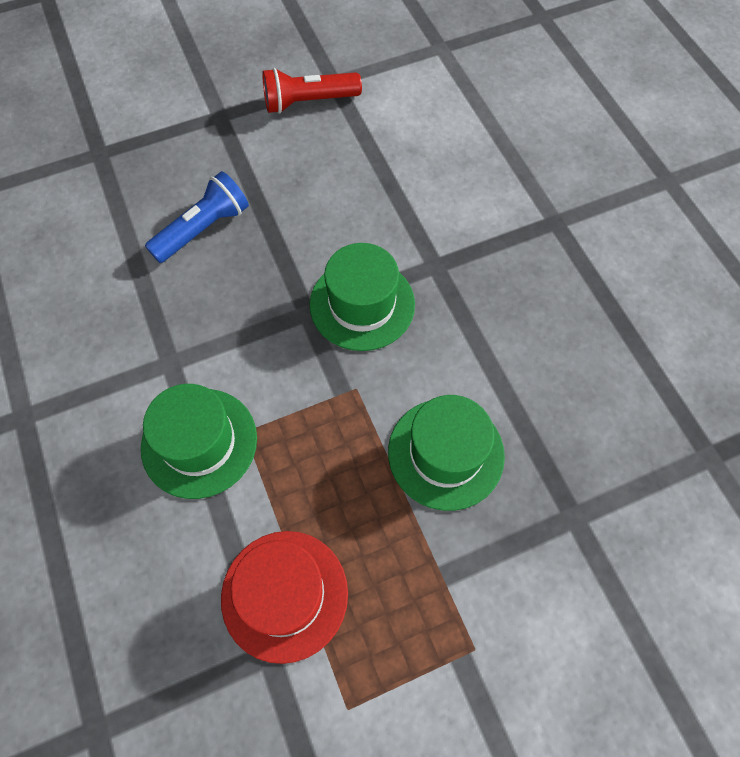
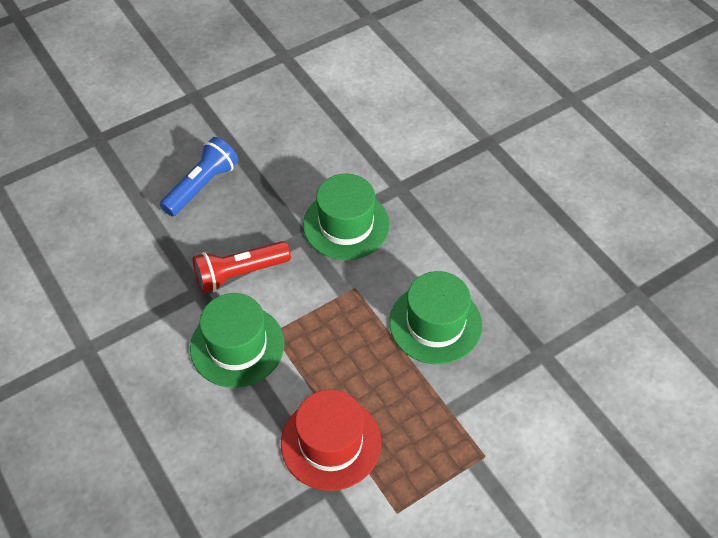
camera: 10 degrees left, 10 degrees down
red flashlight [262,68,362,114] -> red flashlight moved to [192,241,291,294]

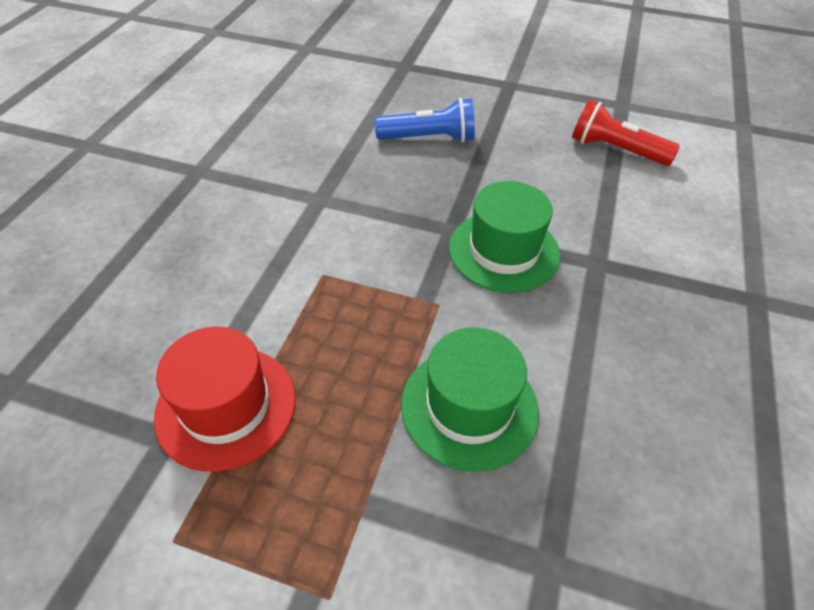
camera: 50 degrees right, 5 degrees down
green hat [190,293,285,388] -> none
red flashlight [192,241,291,294] -> red flashlight moved to [572,100,680,166]

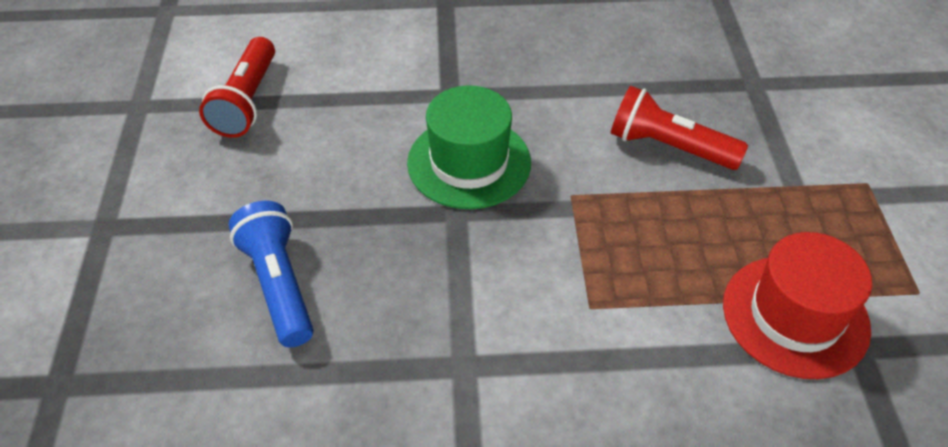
camera: 110 degrees left, 0 degrees up
green hat [401,327,539,472] -> red flashlight [611,86,748,170]

